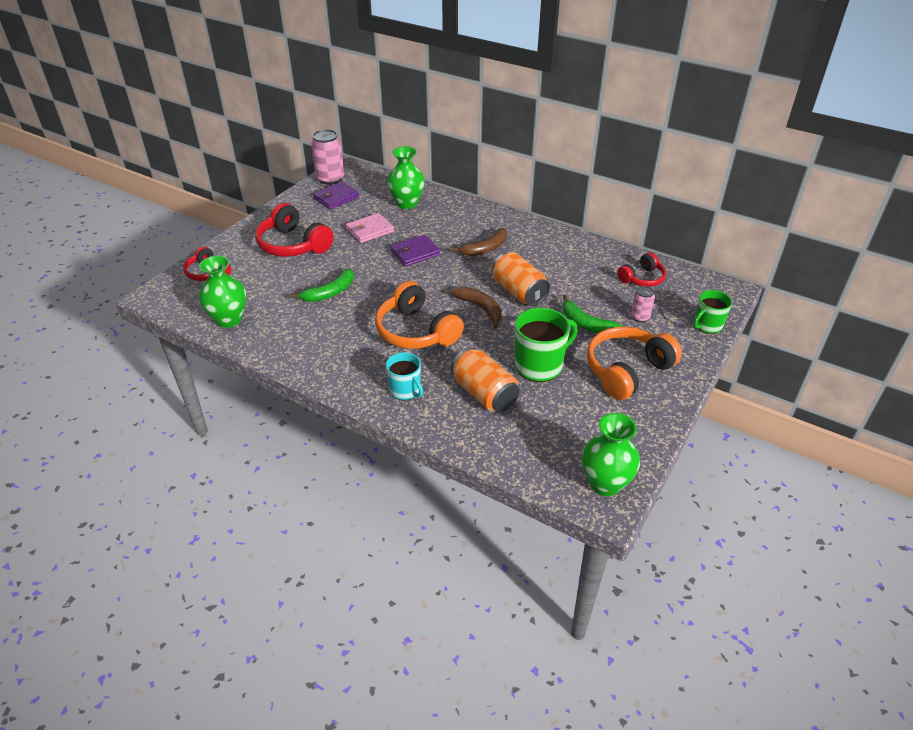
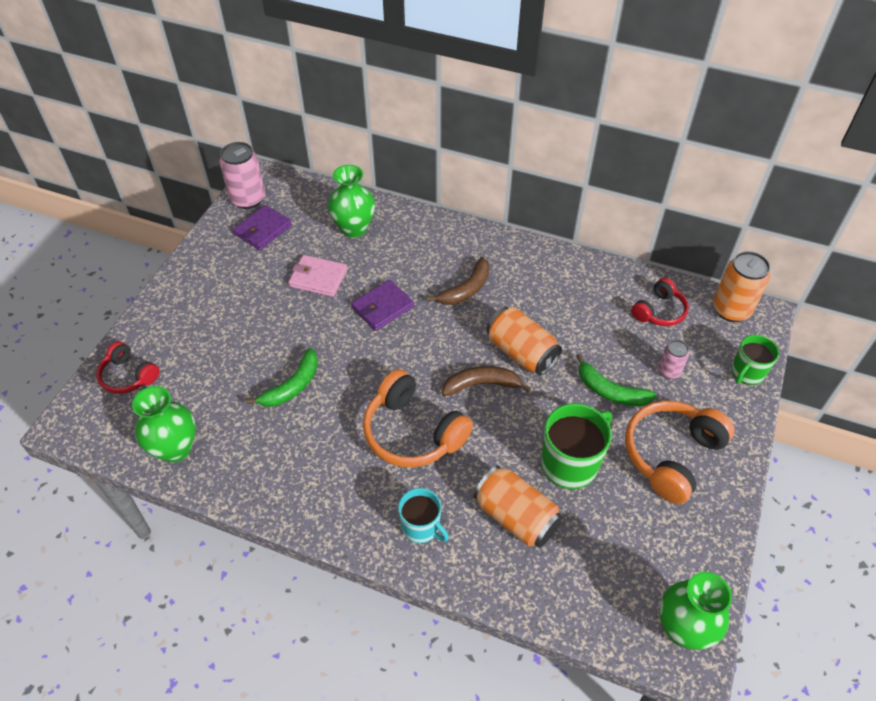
camera: 10 degrees left, 10 degrees up
red headphones [255,203,334,257] -> none
pink wallet [346,213,394,243] -> pink wallet turned 60 degrees clockwise [288,255,347,297]
brown banana [451,286,502,329] -> brown banana turned 45 degrees counterclockwise [442,366,531,396]
none -> orange can [713,251,770,322]

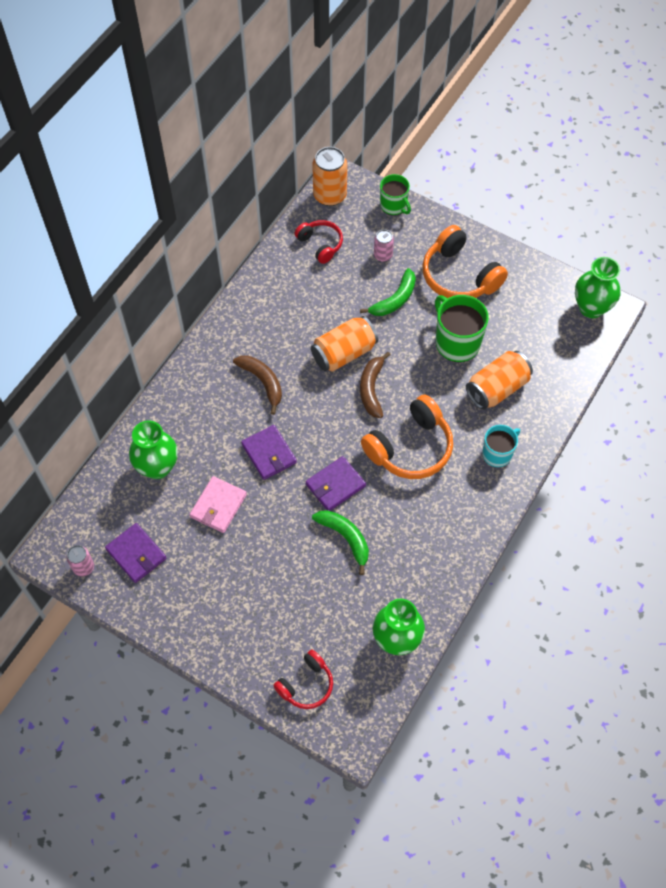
camera: 80 degrees left, 10 degrees up
pink can [220,142,265,209] -> pink can [66,545,94,577], size x0.55
none -> purple wallet [306,456,366,511]

